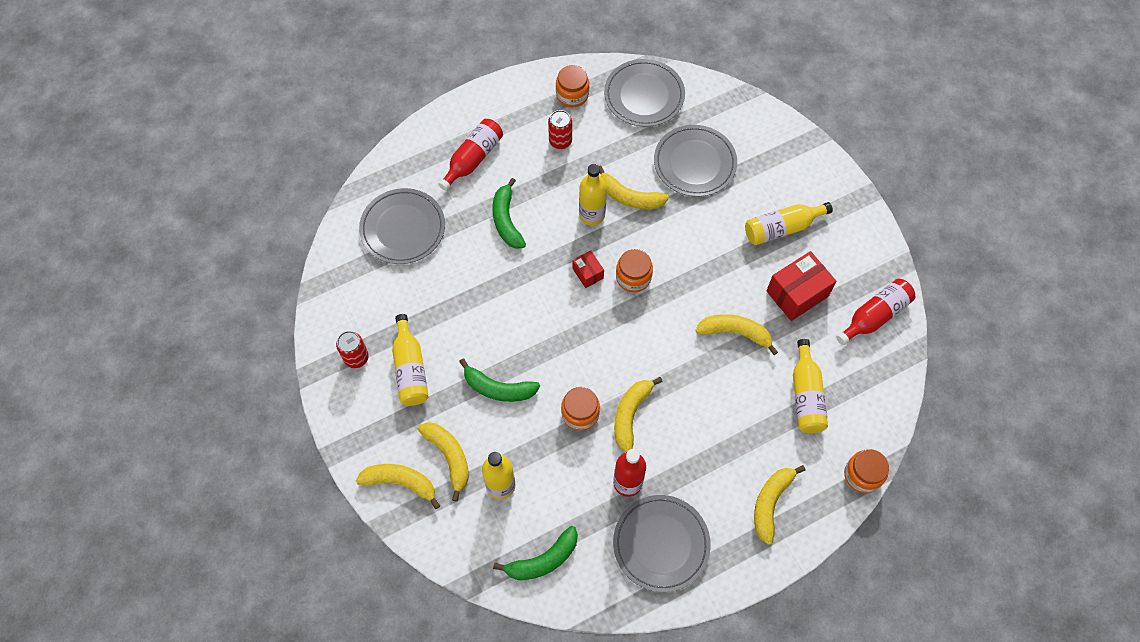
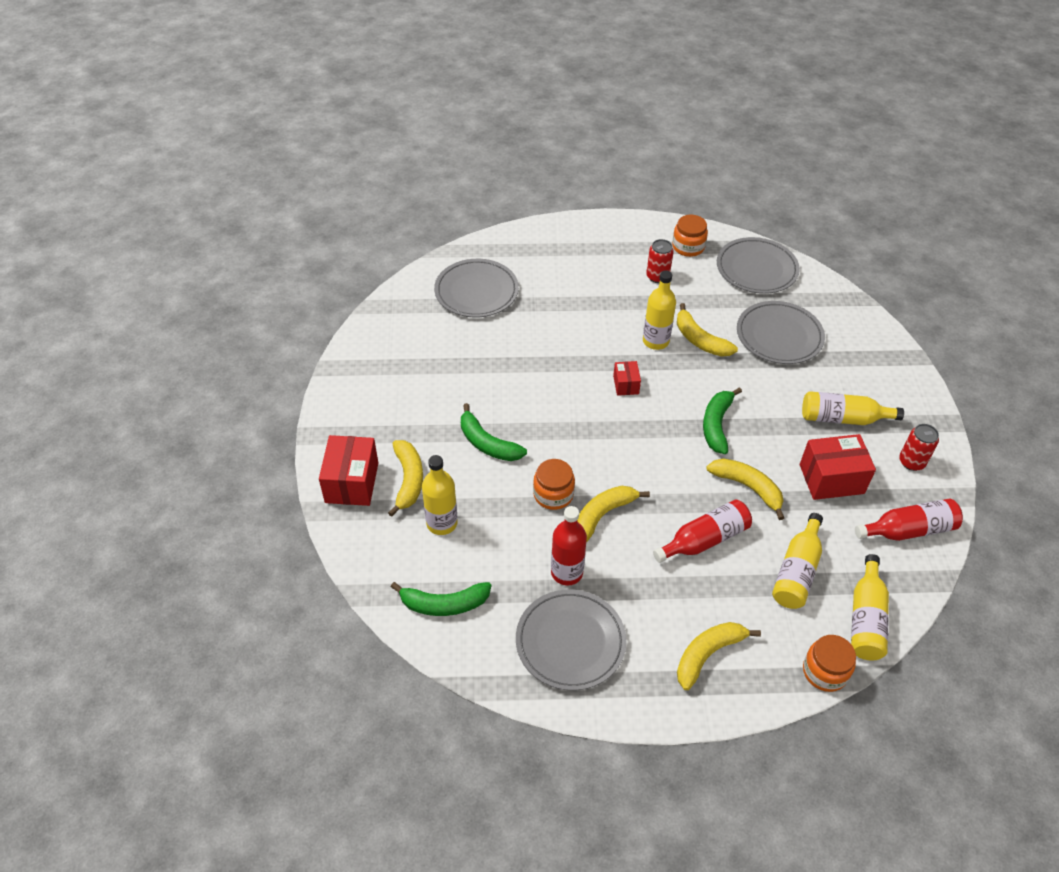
camera: 25 degrees right, 15 degrees down
red can [336,331,369,368] -> red can moved to [899,424,939,471]
yellow banana [356,464,440,509] -> red box [319,435,378,506]
yellow bottle [392,314,429,406] -> yellow bottle moved to [851,554,889,660]
red bottle [438,119,503,191] -> red bottle moved to [653,500,752,563]
green banana [493,178,526,249] -> green banana moved to [703,387,742,454]
orange jar [616,249,653,292] -> none

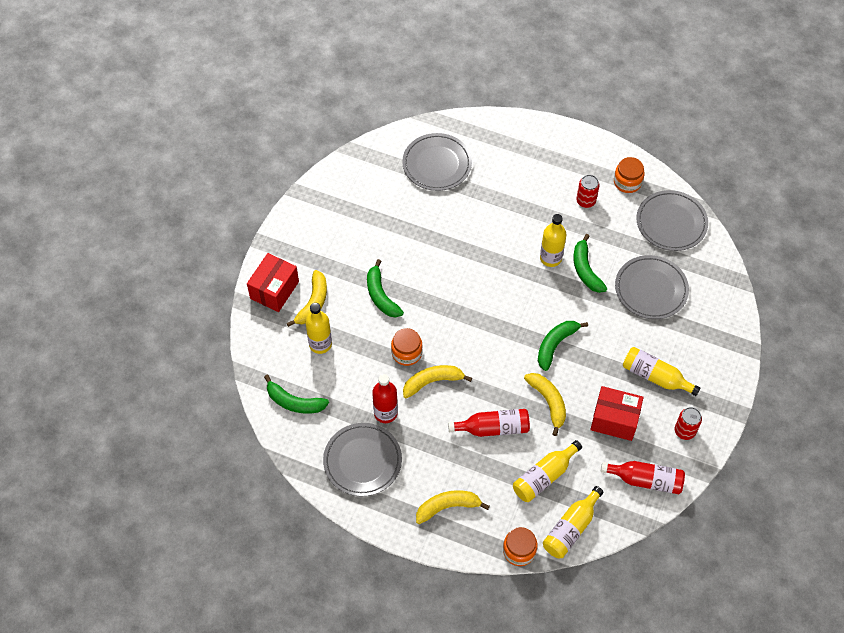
camera: 25 degrees right, 10 degrees up
red box [613,361,641,396] -> none
yellow banana [677,303,738,357] -> green banana [573,234,608,293]

